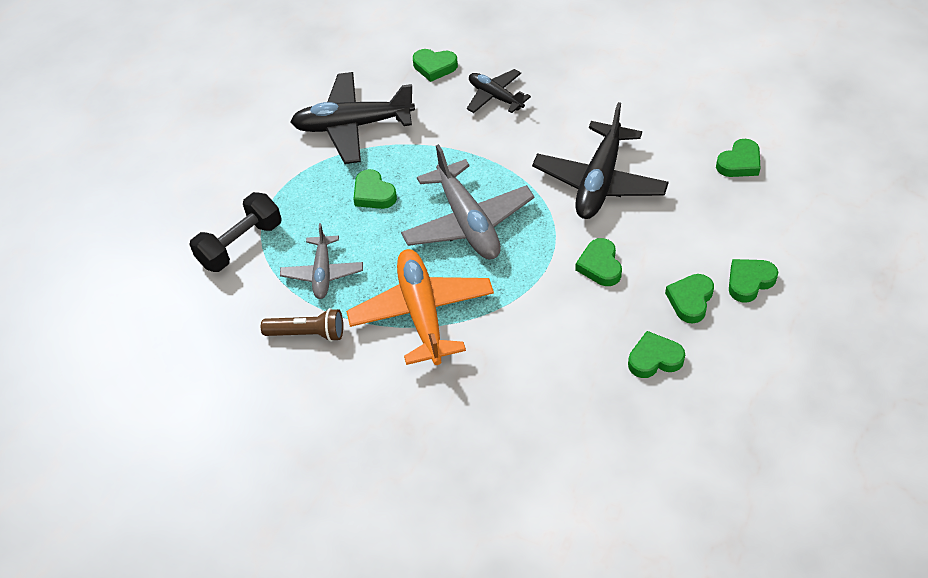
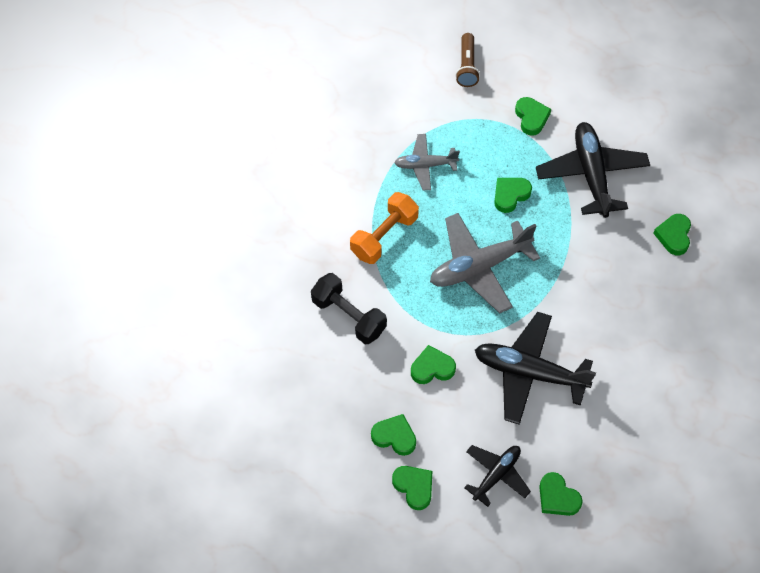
camera: 85 degrees right, 10 degrees up
black dumbbell [189,192,282,272] -> black dumbbell moved to [311,273,387,344]
brown flashlight [261,308,343,342] -> brown flashlight moved to [455,33,480,87]
orange plane [346,249,494,365] -> orange dumbbell [350,192,419,264]
black plane [467,69,531,113] -> black plane moved to [464,445,531,507]
green heart [628,331,685,378] -> green heart moved to [515,97,551,136]

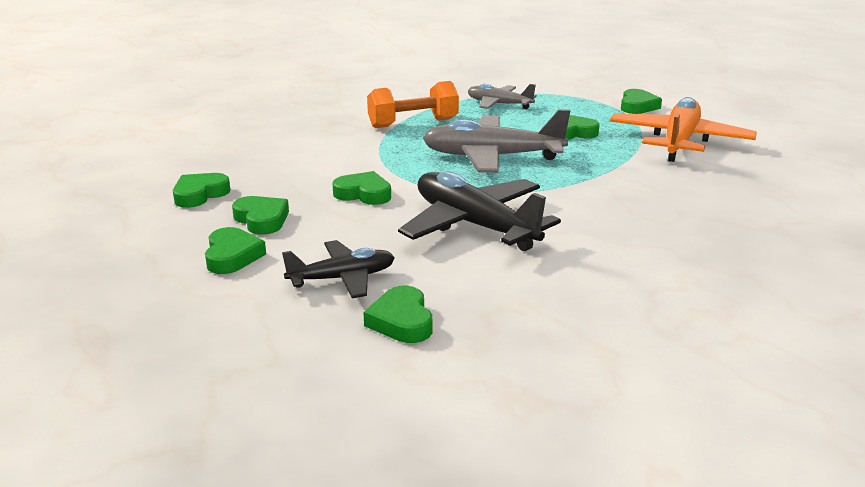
camera: 30 degrees right, 35 degrees down
black dumbbell [311,273,387,344] -> none
brown flashlight [455,33,480,87] -> none
black plane [536,122,650,218] -> orange plane [610,97,757,162]
green heart [653,214,691,255] -> green heart moved to [173,173,231,208]

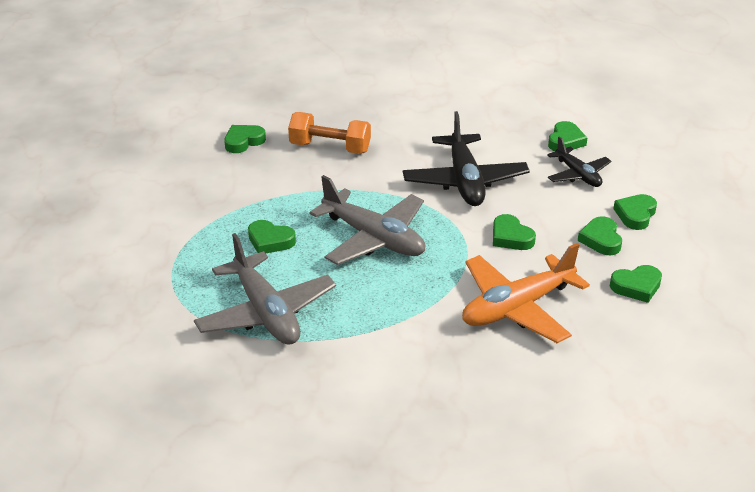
camera: 145 degrees left, 10 degrees up
black plane [282,240,395,298] -> black plane turned 135 degrees counterclockwise [547,136,611,187]
orange dumbbell [367,81,459,128] -> orange dumbbell moved to [288,112,371,154]
grey plane [468,84,537,109] -> grey plane [194,233,336,345], size x1.71
orange plane [610,97,757,162] -> orange plane moved to [462,243,590,343]
green heart [621,89,662,114] -> green heart moved to [224,125,266,153]

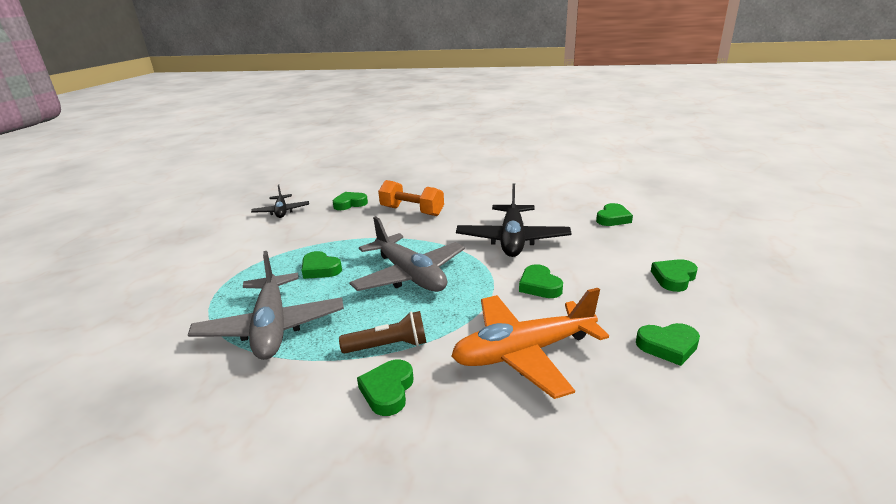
camera: 15 degrees right, 10 degrees down
black plane [547,136,611,187] -> black plane moved to [251,185,309,218]
green heart [578,216,622,255] -> green heart moved to [357,359,413,416]
none -> brown flashlight [339,311,427,353]

